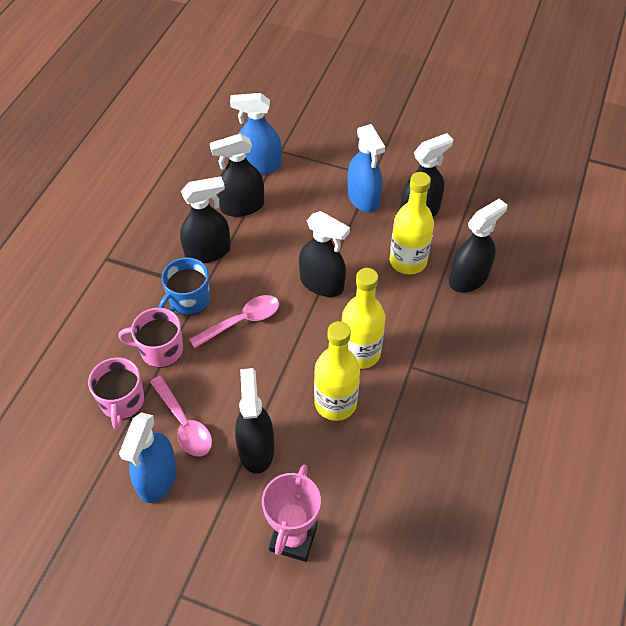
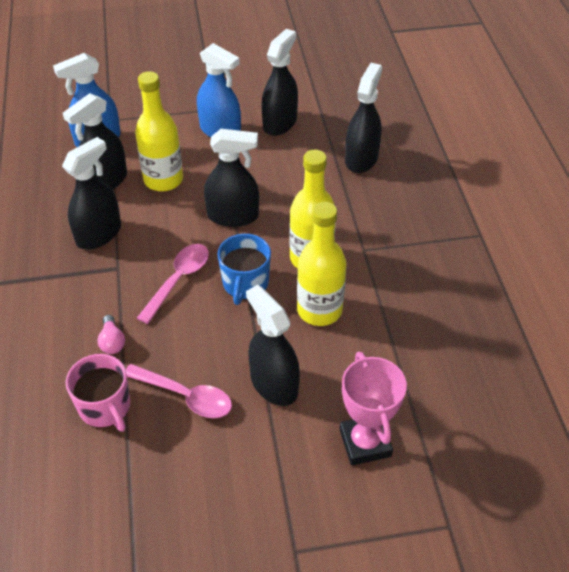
camera: 30 degrees left, 5 degrees down
pink mug [118,308,183,368] -> pink light bulb [97,315,125,354]
blue spray bottle [119,412,177,503] -> none
blue mug [158,257,210,316] -> blue mug moved to [217,234,271,305]
yellow bottle [390,172,434,275] -> yellow bottle moved to [135,71,183,191]

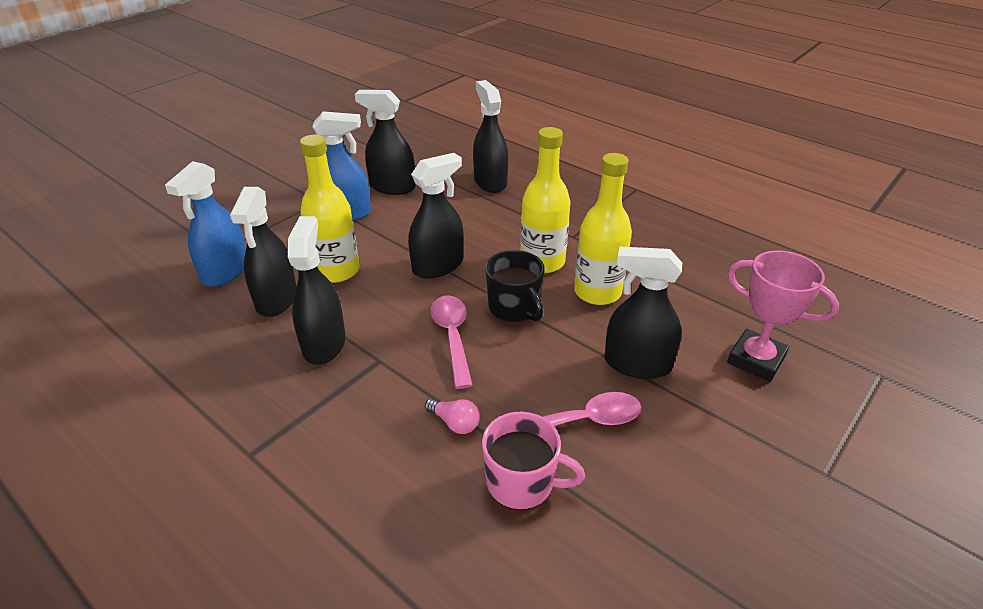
camera: 40 degrees left, 10 degrees down
blue mug [217,234,271,305] -> black mug [485,250,545,322]
black spray bottle [261,29,298,136] -> black spray bottle turned 60 degrees counterclockwise [355,90,416,195]

